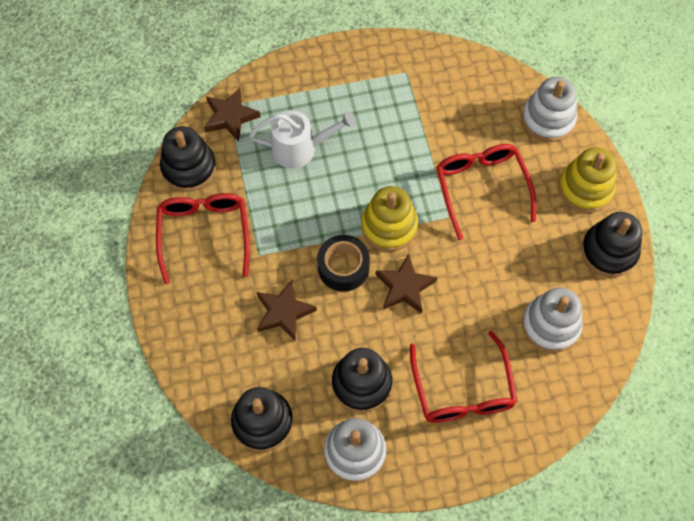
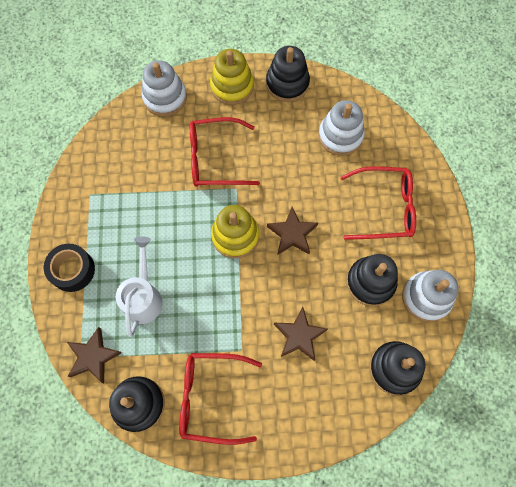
camera: 80 degrees left, 5 degrees up
black tape [317,235,370,292] -> black tape moved to [44,244,95,292]

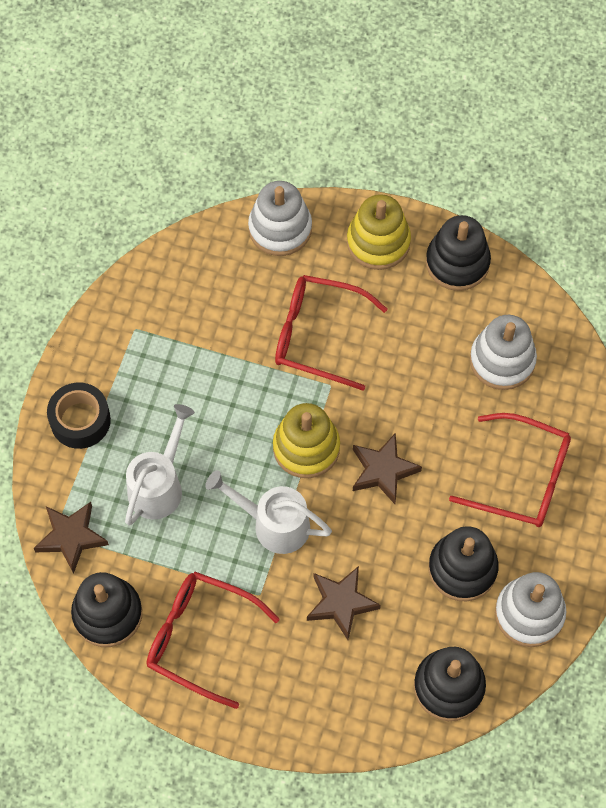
camera: 20 degrees right, 5 degrees down
none -> white watering can [205,470,332,554]

